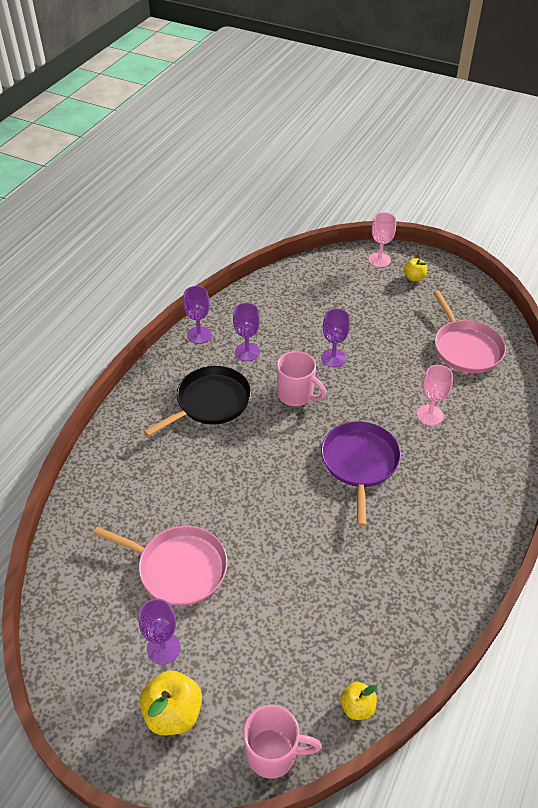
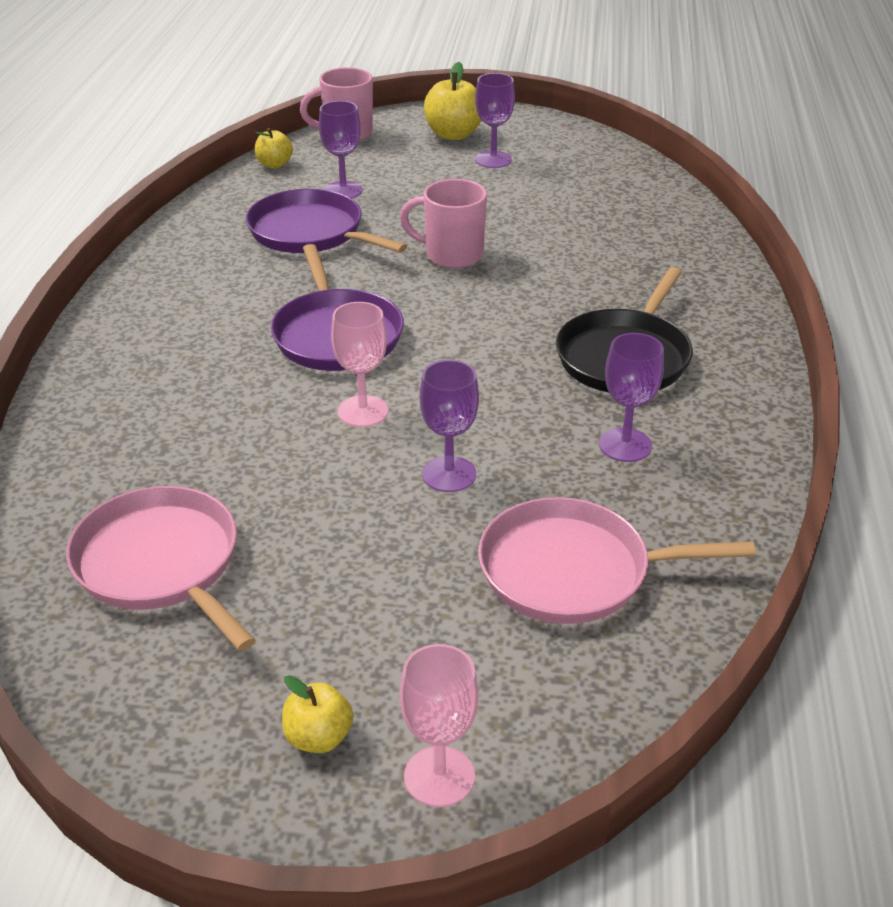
camera: 160 degrees right, 10 degrees down
pink pan [93,526,227,606] -> pink pan moved to [478,497,756,624]
purple goblet [183,286,212,344] -> purple goblet moved to [319,101,363,199]
pink mug [277,351,327,406] -> pink mug moved to [400,179,487,268]
pink goblet [417,365,453,425] -> pink goblet moved to [331,302,388,427]
none -> purple pan [246,189,407,253]

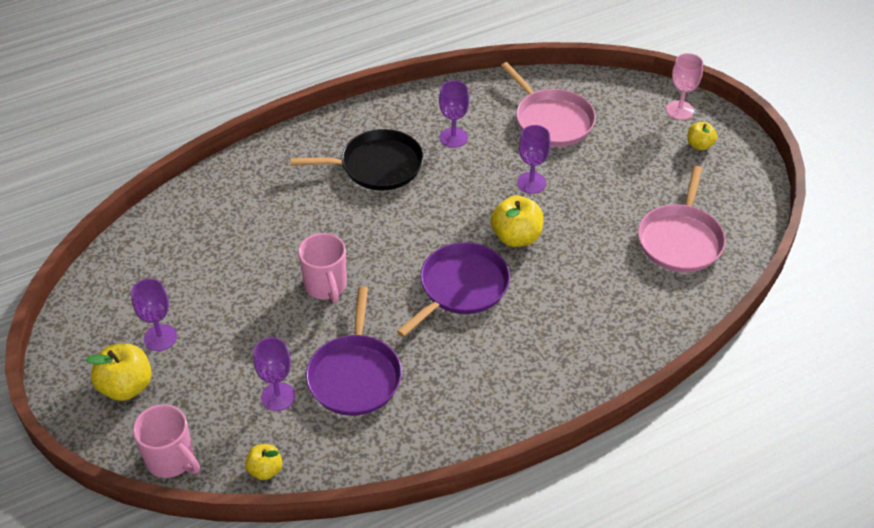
camera: 125 degrees left, 10 degrees up
pink goblet [331,302,388,427] -> yellow apple [491,196,544,247]

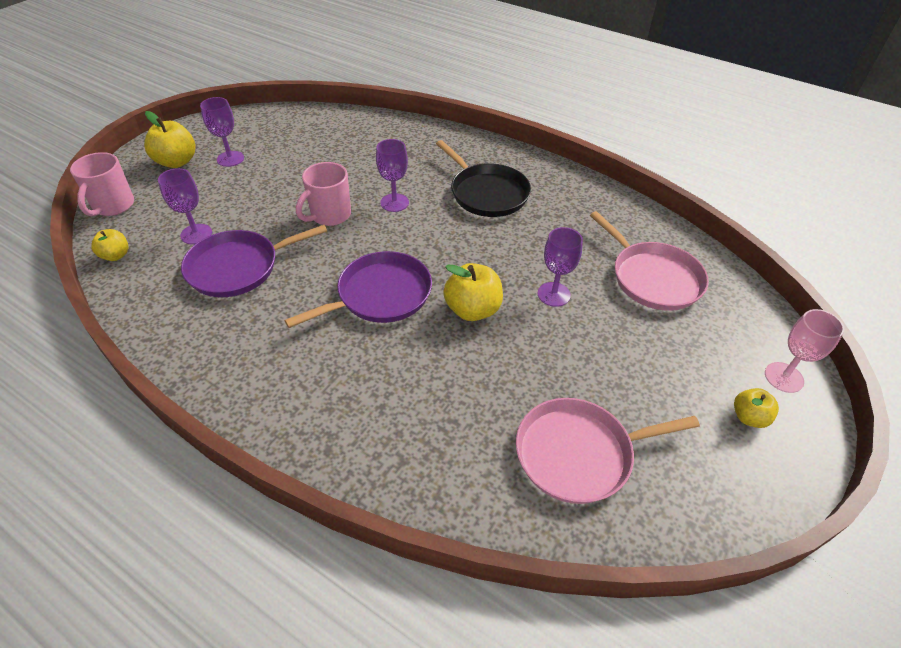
camera: 60 degrees right, 0 degrees up
purple pan [397,242,510,337] -> purple pan turned 45 degrees counterclockwise [284,251,432,328]
purple goblet [439,80,469,148] -> purple goblet moved to [376,139,409,212]
pink pan [501,62,596,147] -> pink pan turned 60 degrees counterclockwise [590,211,709,311]

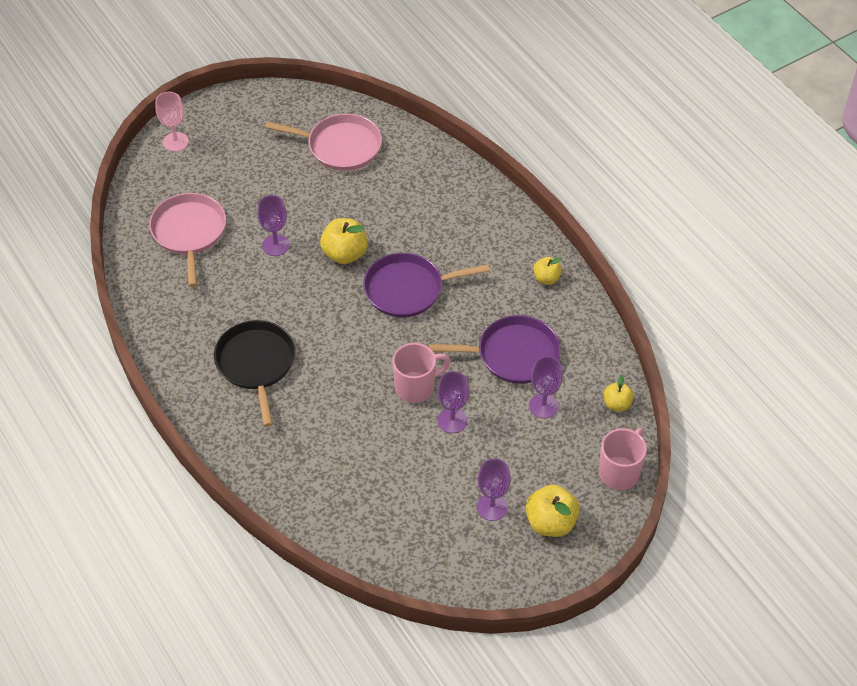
camera: 155 degrees left, 5 degrees up
purple goblet [376,139,409,212] -> purple goblet moved to [437,371,469,433]
yellow apple [734,388,779,428] -> yellow apple moved to [533,257,562,284]

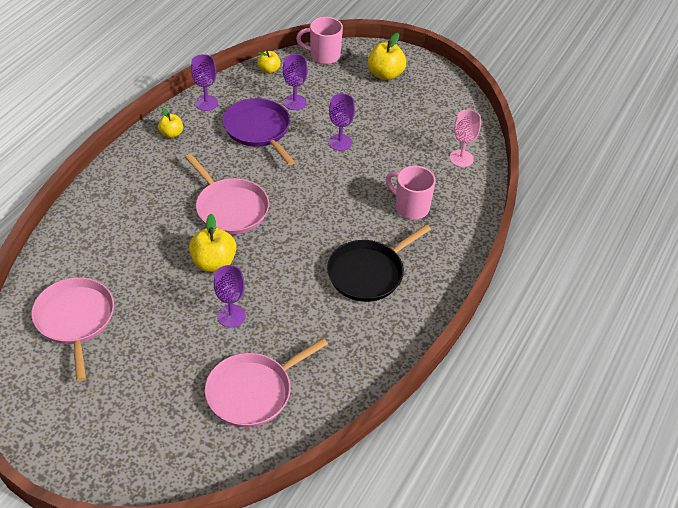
camera: 120 degrees left, 5 degrees down
pink goblet [155,92,189,152] -> pink goblet moved to [450,110,481,167]
purple pan [363,253,490,318] -> pink pan [185,154,269,234]
pink mug [392,343,451,403] -> pink mug moved to [386,166,436,219]
purple goblet [477,458,511,521] -> purple goblet moved to [191,54,218,111]

